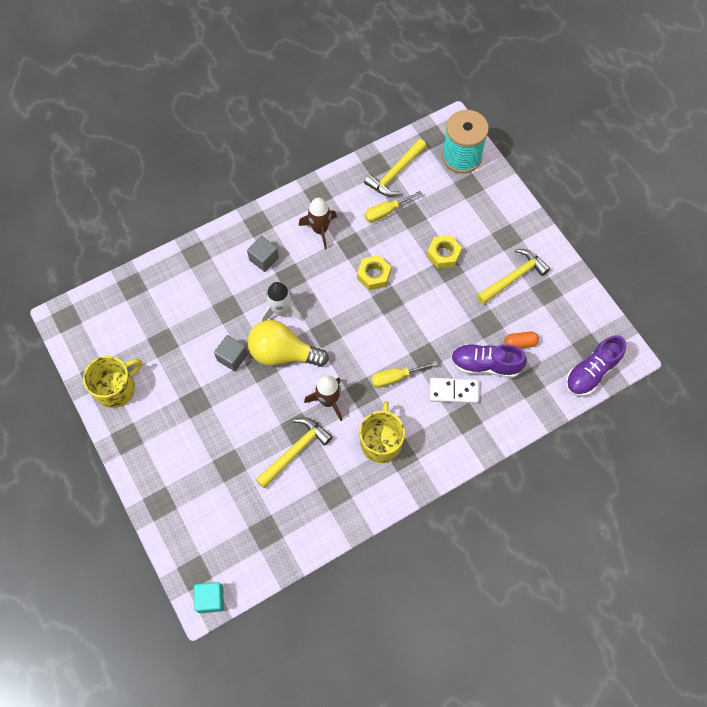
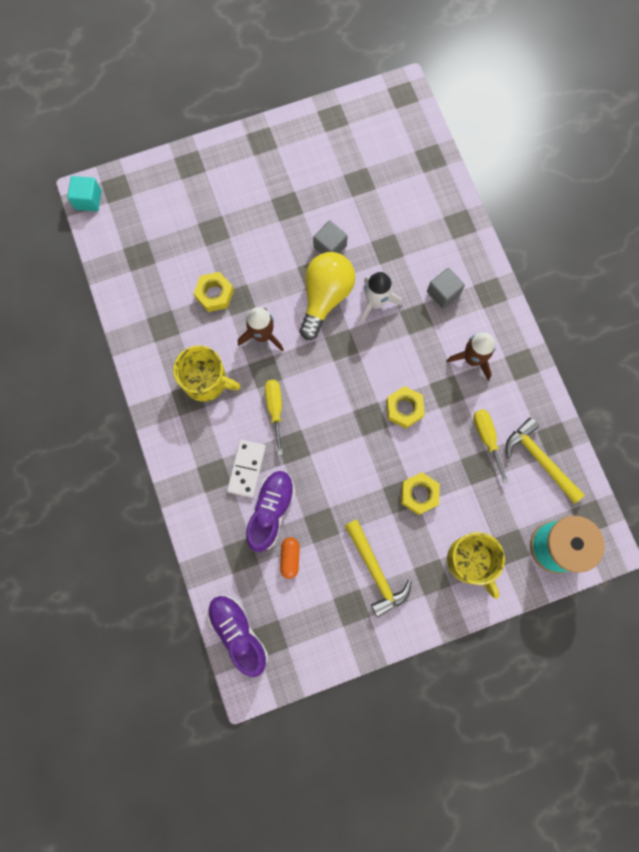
camera: 100 degrees right, 10 degrees up
yellow mug [83,356,142,408] -> yellow mug moved to [447,532,505,599]
yellow hammer [256,417,332,488] -> yellow nut [193,272,234,312]

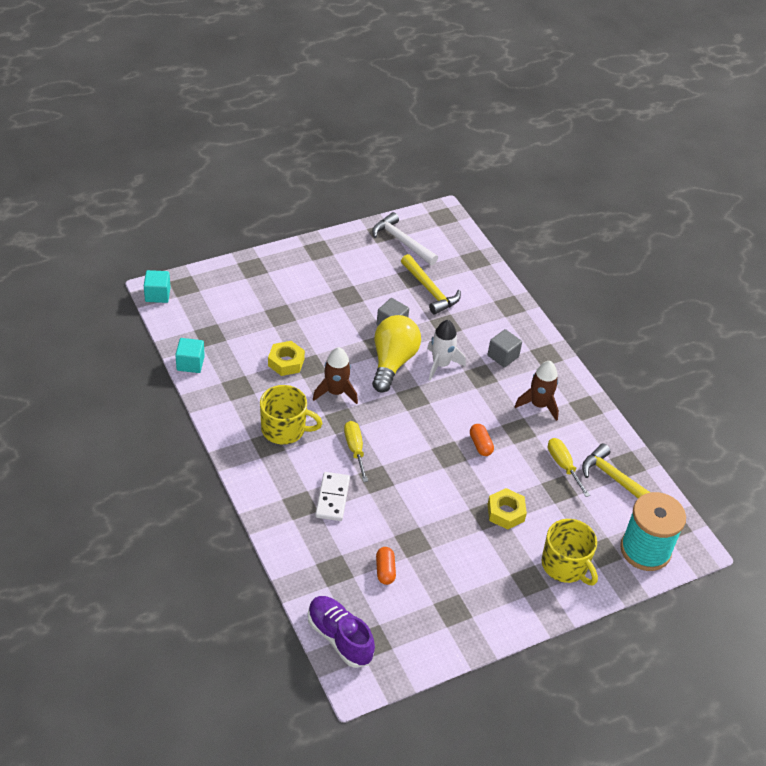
camera: 10 degrees left, 30 degrees down
purple shoe [246,471,295,552] -> none
yellow hammer [345,519,412,618] -> yellow hammer moved to [401,254,461,315]
yellow nut [386,386,425,428] -> orange capsule [470,424,494,456]
none -> turquoise cube [175,338,205,373]
none -> white hammer [372,212,438,265]

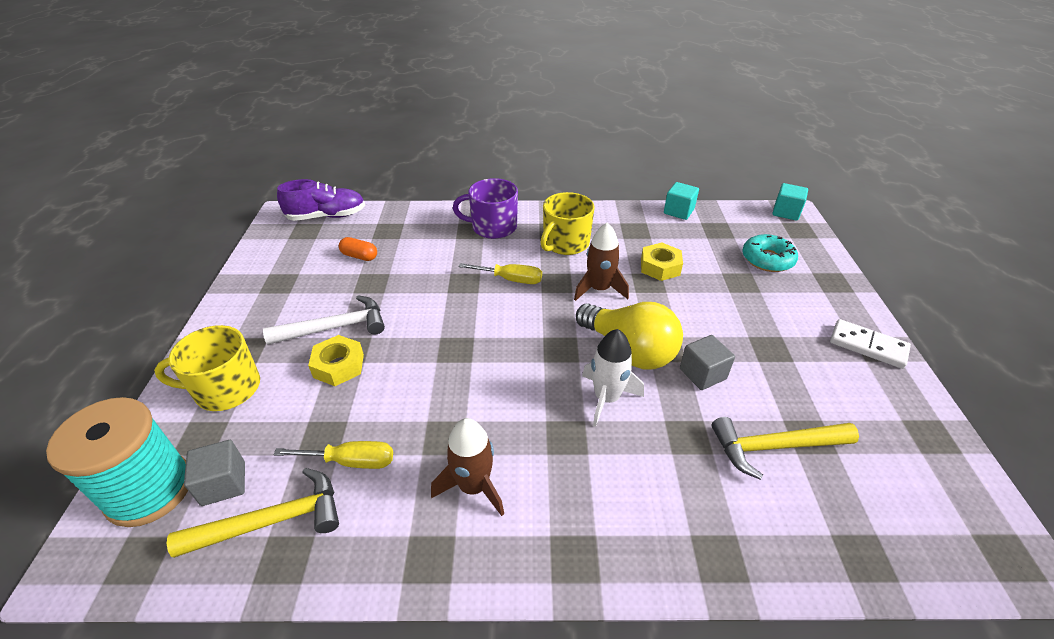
camera: 120 degrees right, 5 degrees down
white domino [315,472,350,521] -> white domino moved to [830,319,911,369]
white hammer [372,212,438,265] -> white hammer moved to [263,295,385,345]
orange capsule [470,424,494,456] -> none
grey cube [488,329,522,368] -> grey cube moved to [184,440,245,506]
none -> purple mug [453,178,518,239]
none -> turquoise donut [742,234,798,272]

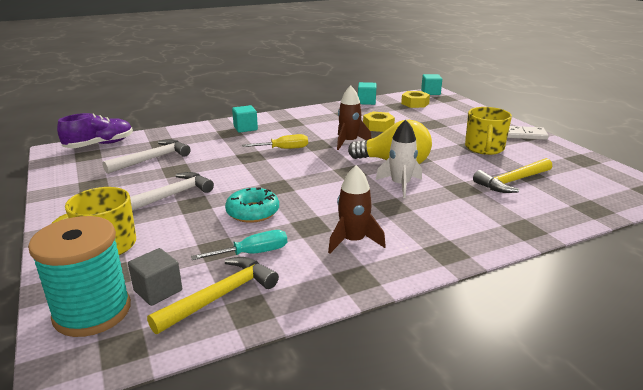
camera: 25 degrees left, 15 degrees down
yellow screwdriver [273,441,393,469] -> turquoise screwdriver [191,230,287,260]
yellow nut [308,335,364,386] -> yellow nut moved to [401,91,430,108]
orange capsule [339,237,377,261] -> white hammer [102,139,191,174]
purple mug [453,178,518,239] -> turquoise cube [232,105,258,133]
yellow mug [540,192,594,255] -> yellow mug moved to [465,107,512,155]
grey cube [680,335,735,390] -> none
turquoise donut [742,234,798,272] -> turquoise donut moved to [225,188,279,223]

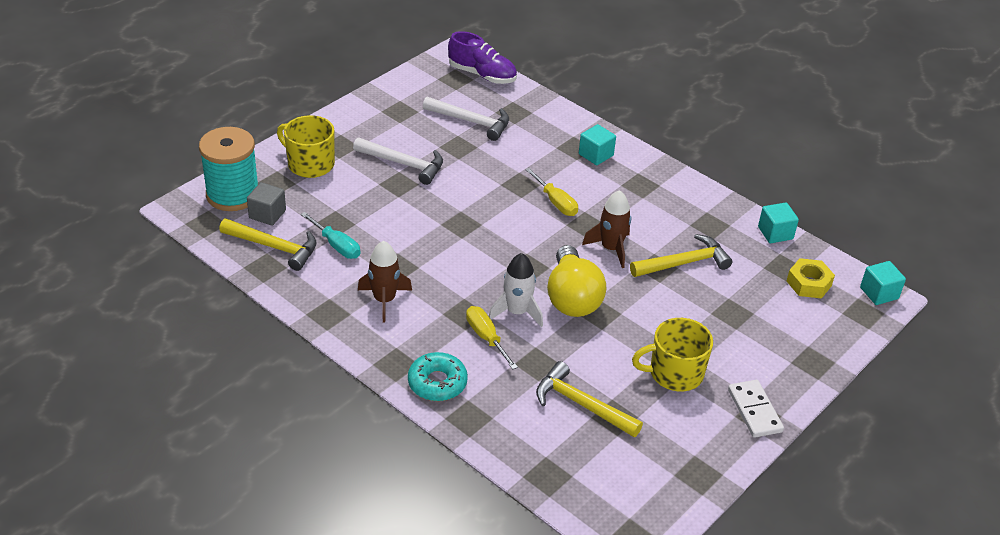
camera: 65 degrees right, 15 degrees up
turquoise donut [225,188,279,223] -> turquoise donut moved to [408,352,468,401]
yellow nut [363,112,395,132] -> yellow hammer [630,234,733,277]
none -> yellow screwdriver [466,306,518,369]

